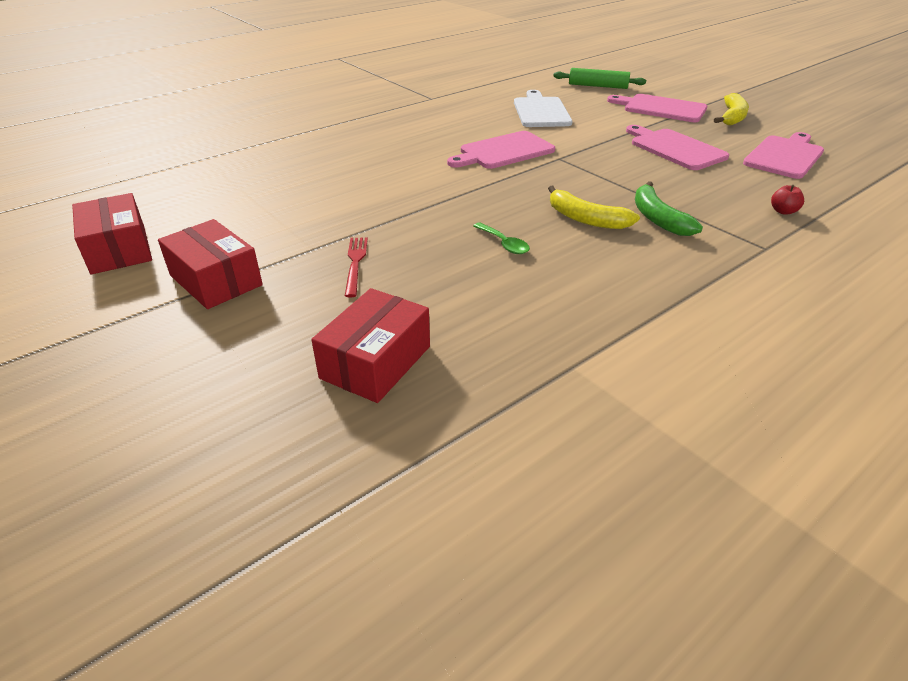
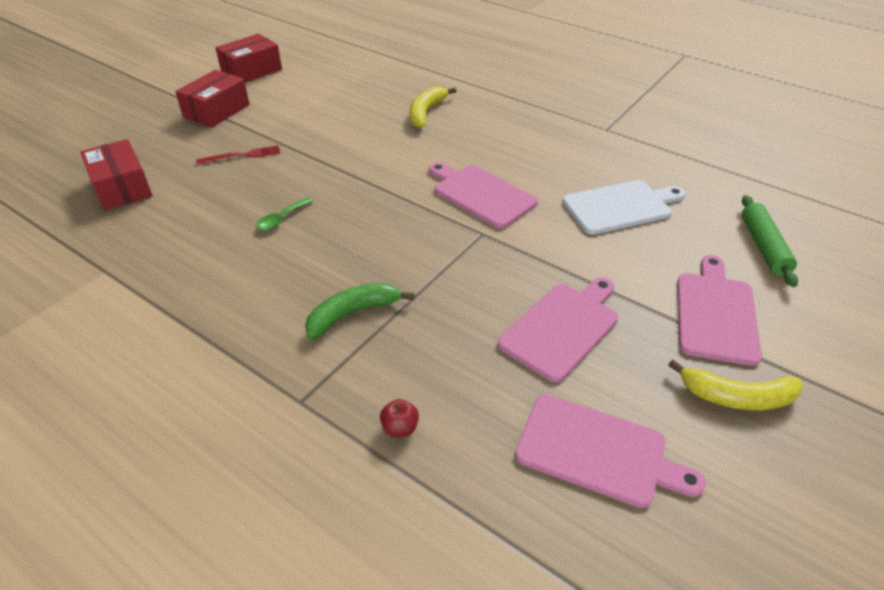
camera: 75 degrees right, 5 degrees up
red box [311,288,430,403] -> red box turned 45 degrees clockwise [80,139,152,210]
yellow banana [548,186,640,229] -> yellow banana moved to [410,87,456,128]

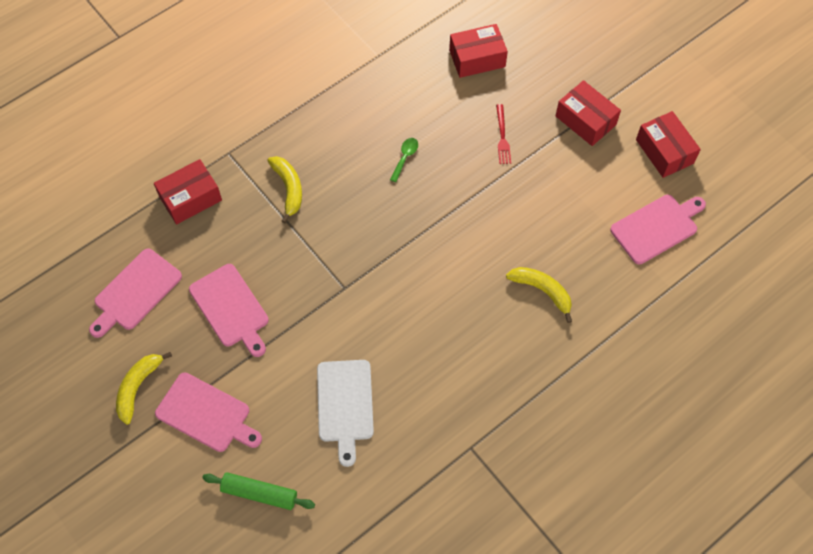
camera: 105 degrees right, 20 degrees up
green spoon [256,197,313,230] -> green spoon turned 60 degrees clockwise [390,138,418,182]
green banana [305,283,414,339] -> yellow banana [268,156,302,223]
red apple [380,399,419,437] -> red box [154,159,222,224]
pink cutting board [429,162,538,229] -> pink cutting board moved to [610,195,706,264]

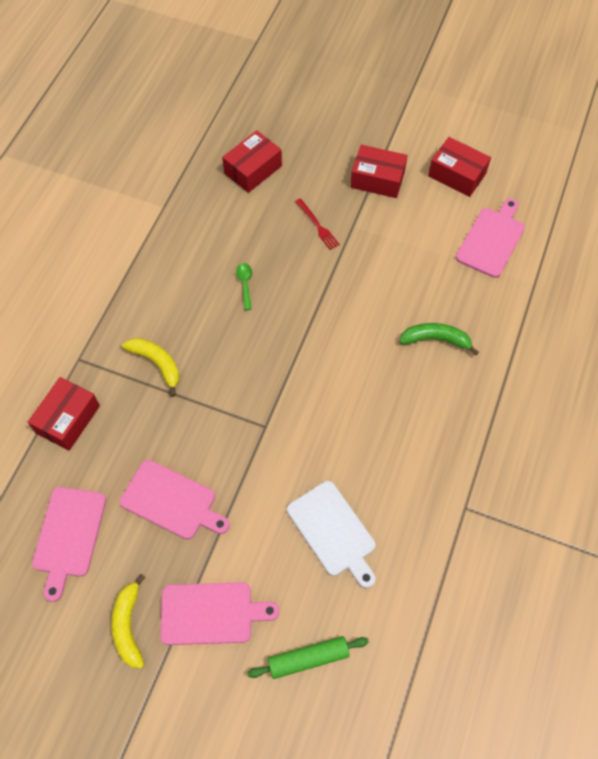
camera: 30 degrees left, 0 degrees up
yellow banana [506,267,572,323] -> green banana [399,323,479,355]

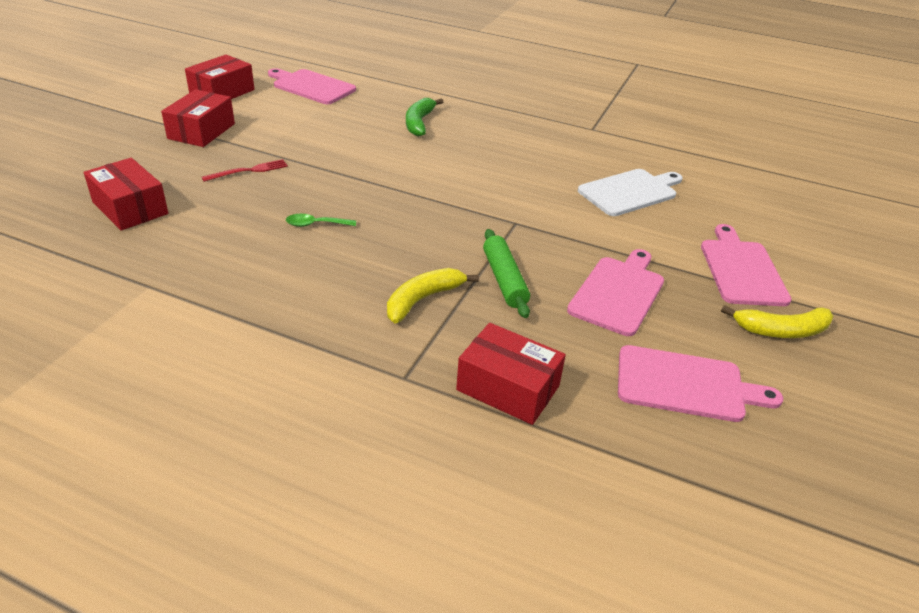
camera: 90 degrees left, 25 degrees down
green rolling pin [248,636,369,679] -> green rolling pin moved to [483,229,530,318]

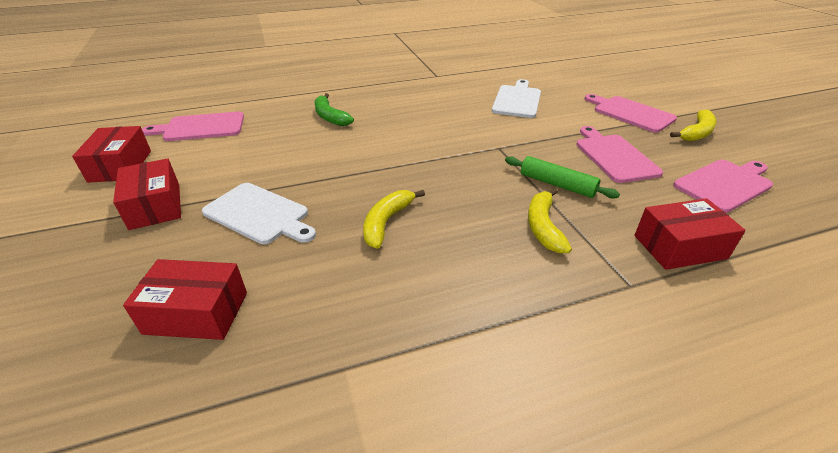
camera: 40 degrees left, 0 degrees up
red fork [202,159,288,182] -> white cutting board [202,183,316,244]
green spoon [286,214,356,227] -> yellow banana [363,190,425,249]

